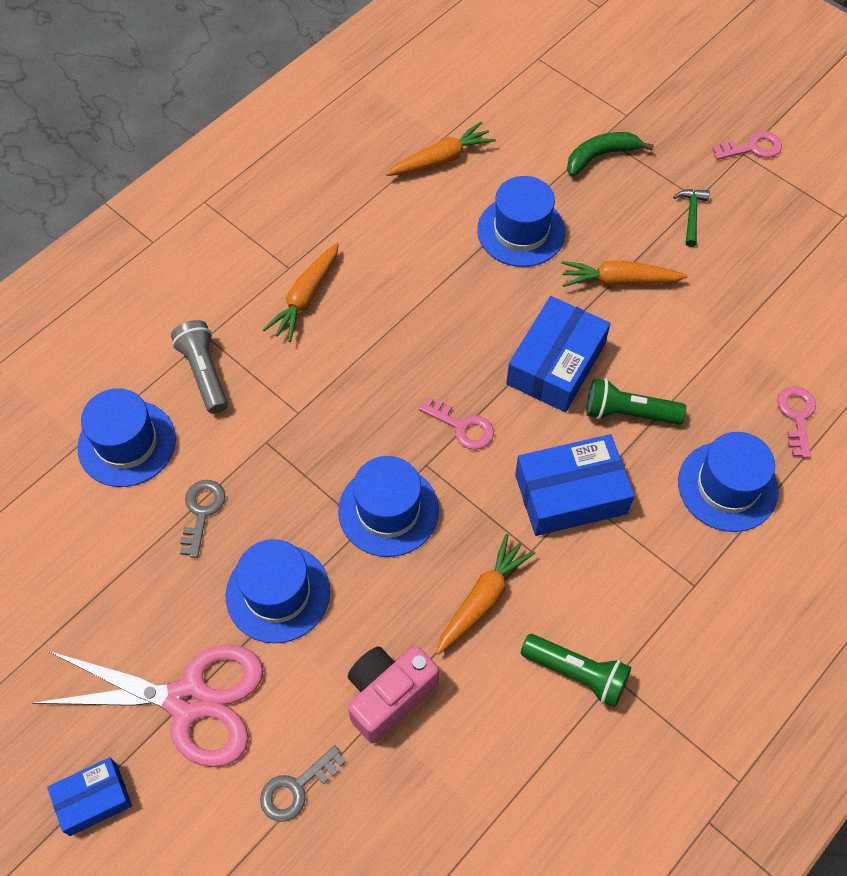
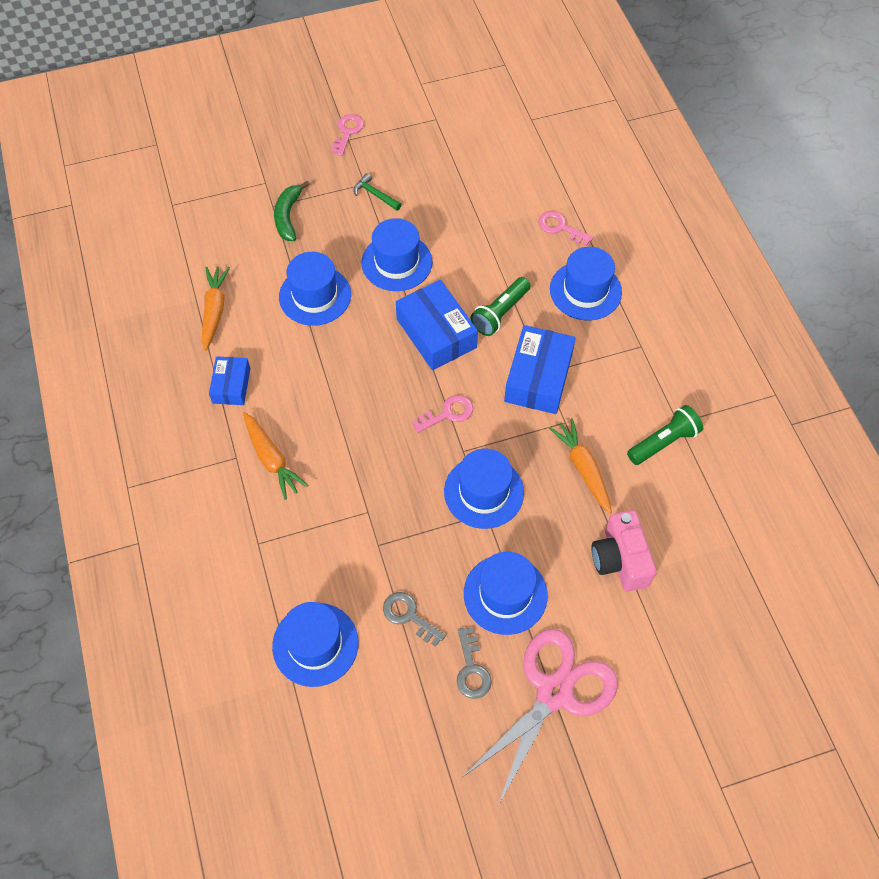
camera: 60 degrees left, 0 degrees up
blue box [47,757,132,836] -> blue box moved to [209,357,250,405]
grey flashlight [171,320,228,414] -> none
grey key [260,745,346,822] -> grey key moved to [457,628,492,699]
orange carrot [561,261,688,287] -> blue hat [361,218,433,291]

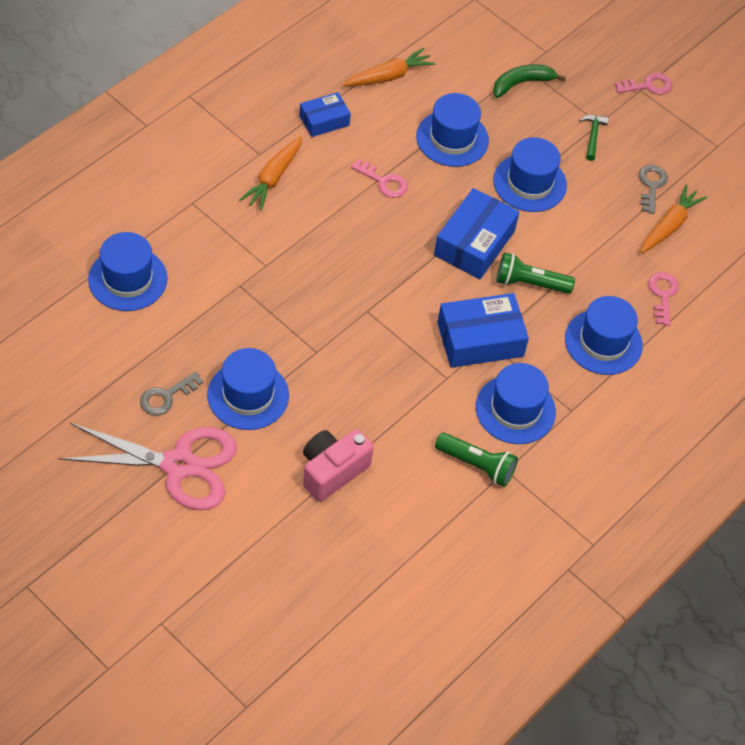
camera: 55 degrees right, 5 degrees down
grey key [383,592,446,647] -> grey key moved to [639,165,668,214]
pink key [412,395,473,433] -> pink key moved to [351,159,408,198]
blue hat [444,449,524,529] -> blue hat moved to [476,363,556,444]
orange carrot [549,418,612,514] -> orange carrot moved to [641,184,707,253]

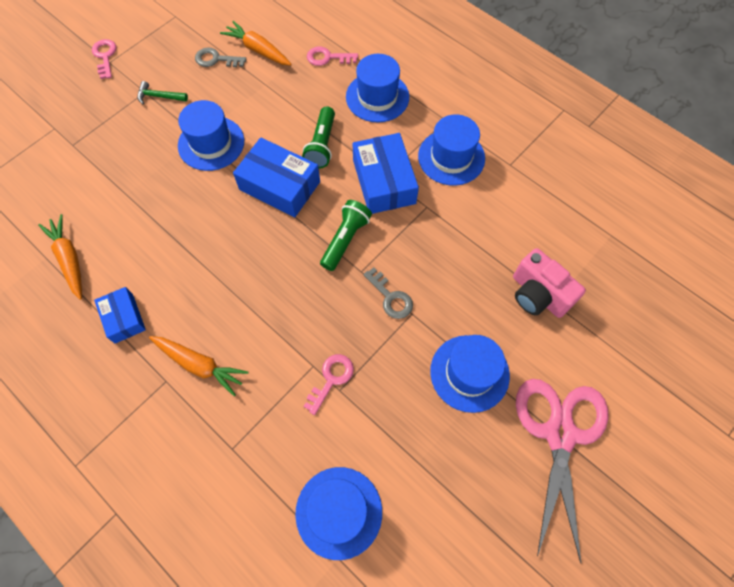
camera: 85 degrees left, 10 degrees up
grey key [140,371,203,415] -> grey key moved to [363,267,413,319]
pink key [351,159,408,198] -> pink key moved to [303,354,354,415]
blue hat [416,93,489,167] -> none
green flashlight [435,432,518,487] -> green flashlight moved to [320,200,372,271]
green banana [493,65,566,98] -> none

